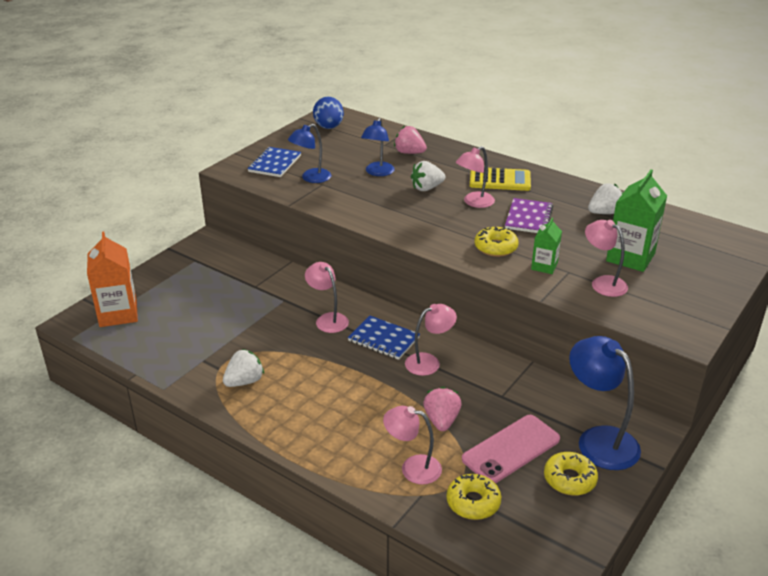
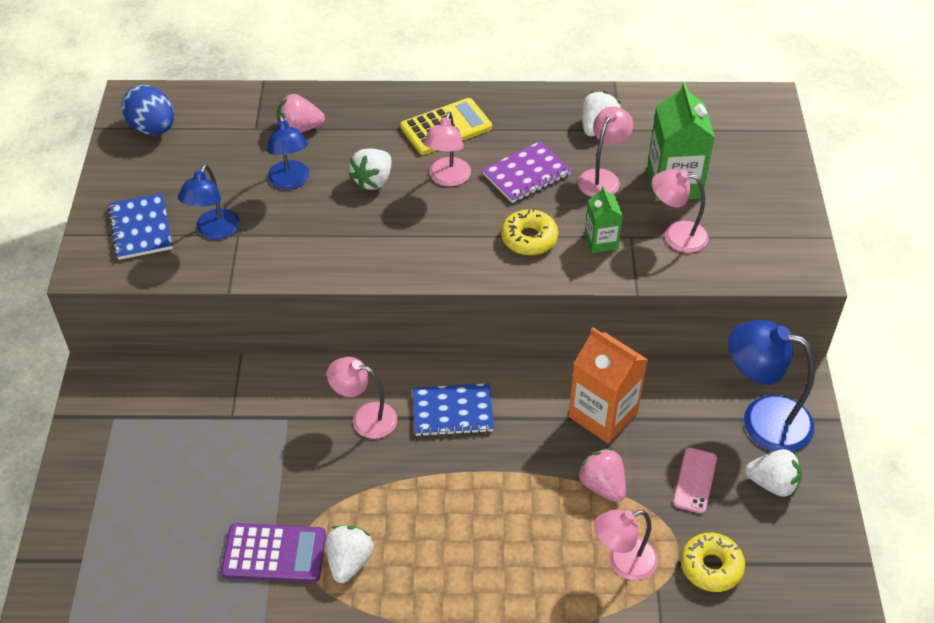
camera: 35 degrees left, 15 degrees up
orange carton [87,232,138,327] -> orange carton moved to [568,327,648,443]
pink lamp [405,304,457,376] -> pink lamp moved to [578,106,633,197]
pink phone [462,415,560,483] -> pink phone [673,448,717,514], size x0.60
purple notebook [505,198,553,233] -> purple notebook turned 75 degrees clockwise [482,141,572,203]
yellow donut [544,452,598,495] -> white strawberry [745,449,802,497]
none -> purple calculator [221,523,326,583]

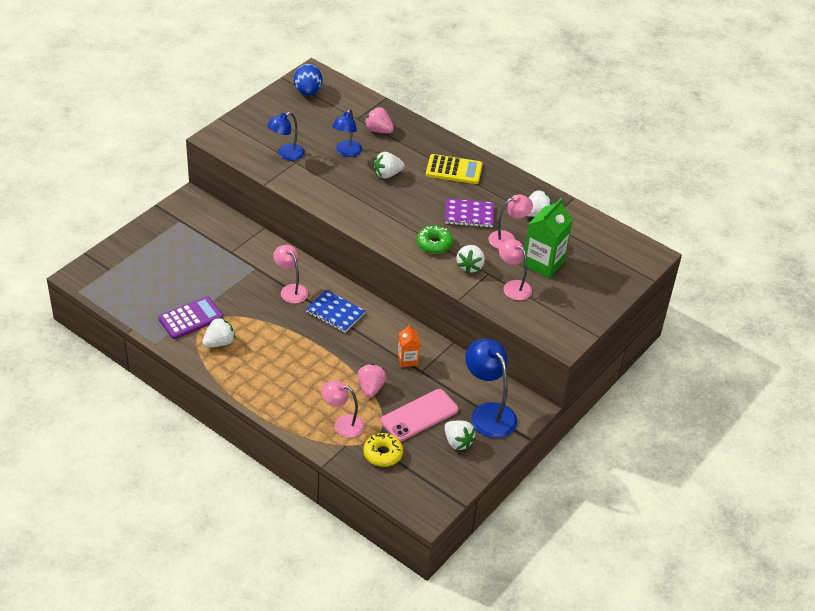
camera: 35 degrees right, 5 degrees down
blue notebook [108,193,173,260] -> none
purple calculator [221,523,326,583] -> purple calculator turned 75 degrees counterclockwise [158,296,223,339]
pink lamp [423,112,471,186] -> none
yellow donut [501,208,558,255] -> green donut [417,226,453,254]
orange carton [568,327,648,443] -> orange carton [398,324,420,367], size x0.56
green carton [585,186,623,253] -> white strawberry [456,245,485,274]
pink phone [673,448,717,514] -> pink phone [381,389,458,441], size x1.66

